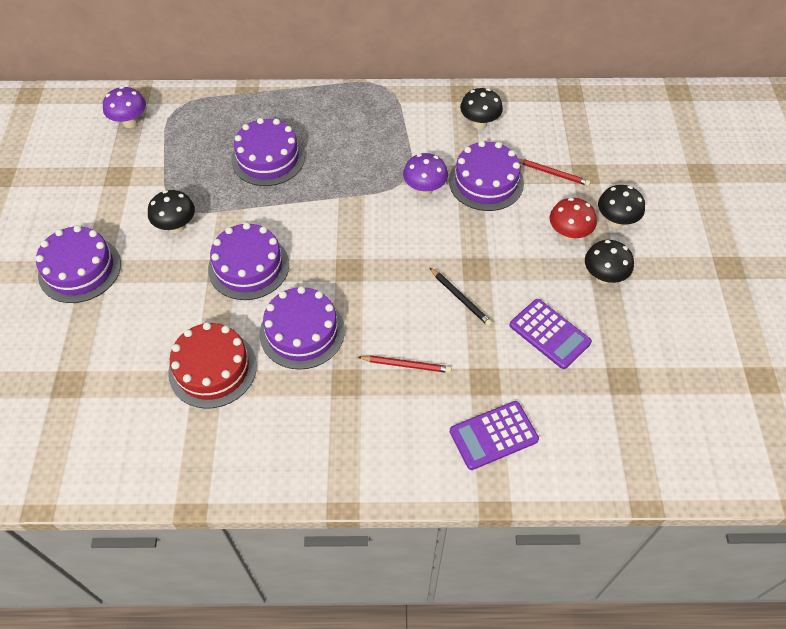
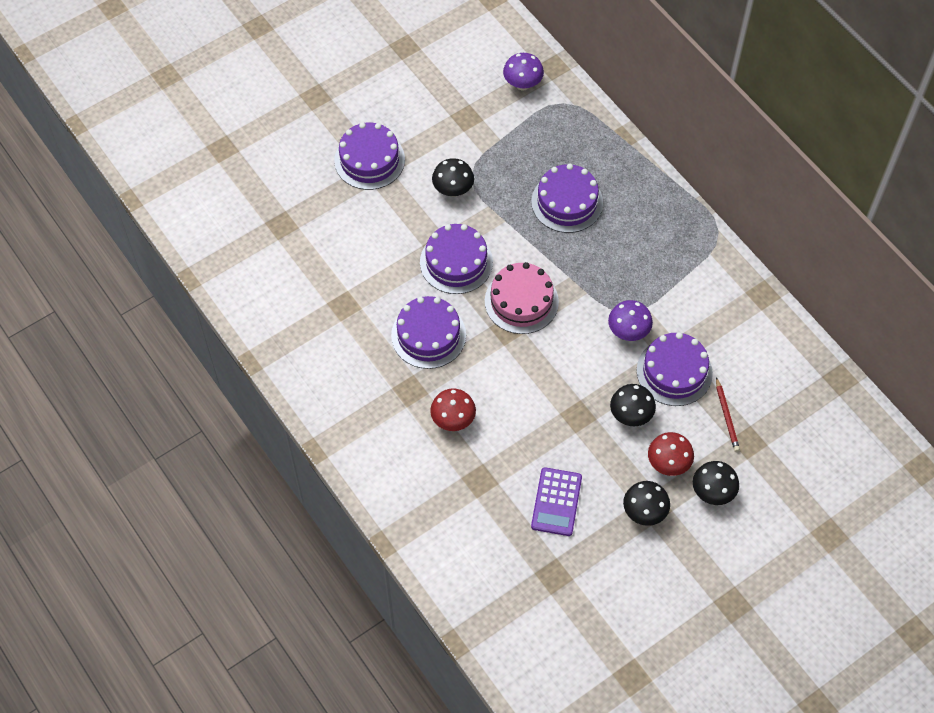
camera: 55 degrees right, 5 degrees up
red cake [168,322,257,408] -> none
red pencil [358,355,451,373] -> red mushroom [430,388,476,431]
black pencil [430,268,492,326] -> none
purple calculator [450,401,539,470] -> none
black mushroom [460,88,503,129] -> black mushroom moved to [610,384,656,426]
none -> pink cake [485,262,559,334]

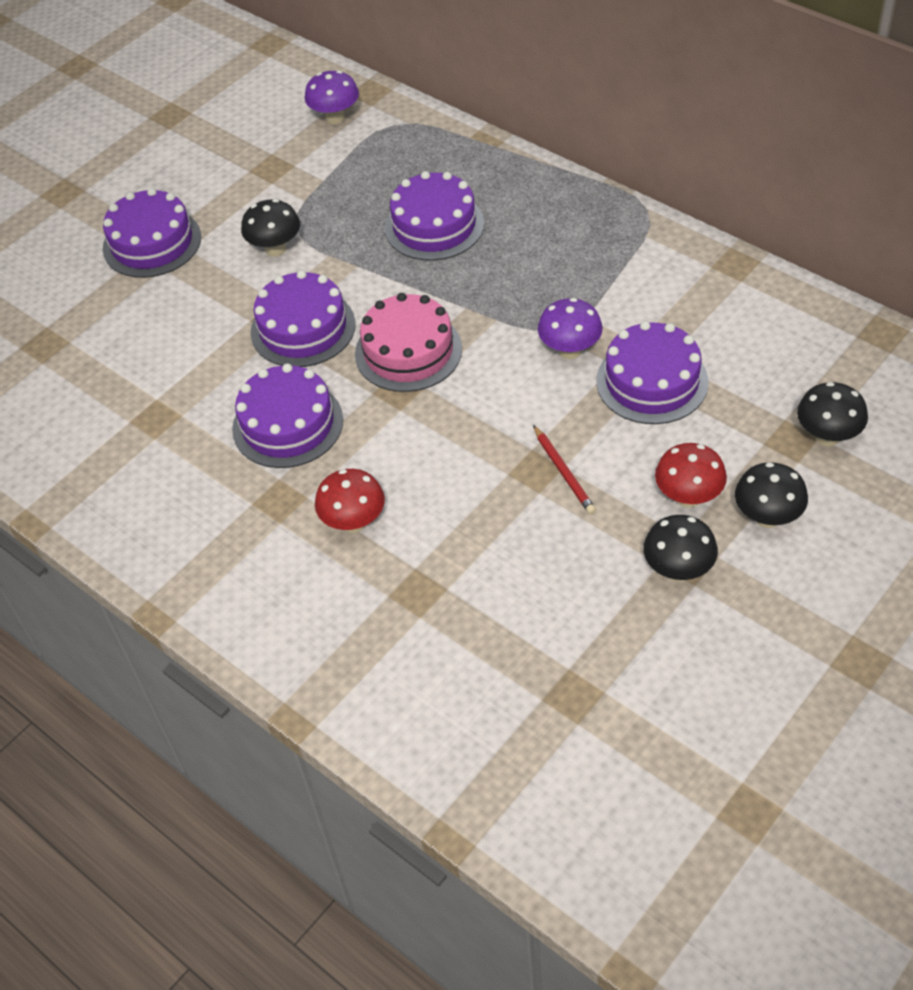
camera: 10 degrees left, 10 degrees down
purple calculator [531,467,582,536] -> none
black mushroom [610,384,656,426] -> black mushroom moved to [797,382,868,446]
red pencil [716,377,740,452] -> red pencil moved to [533,425,596,514]

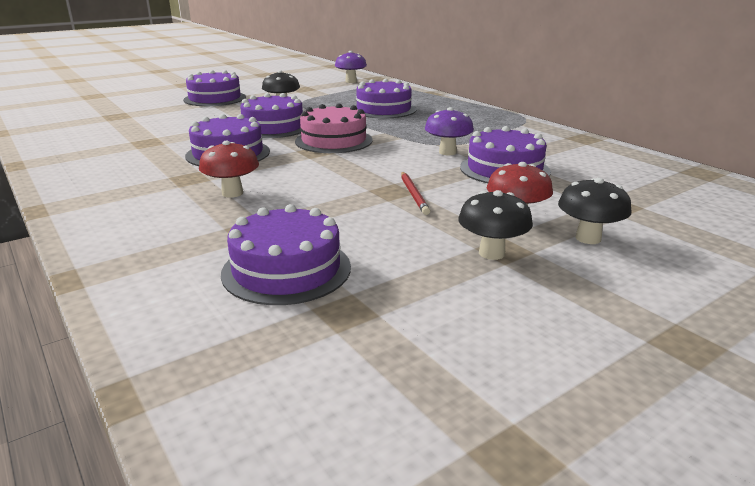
camera: 10 degrees right, 25 degrees down
black mushroom [797,382,868,446] -> none
none -> purple cake [221,204,351,305]

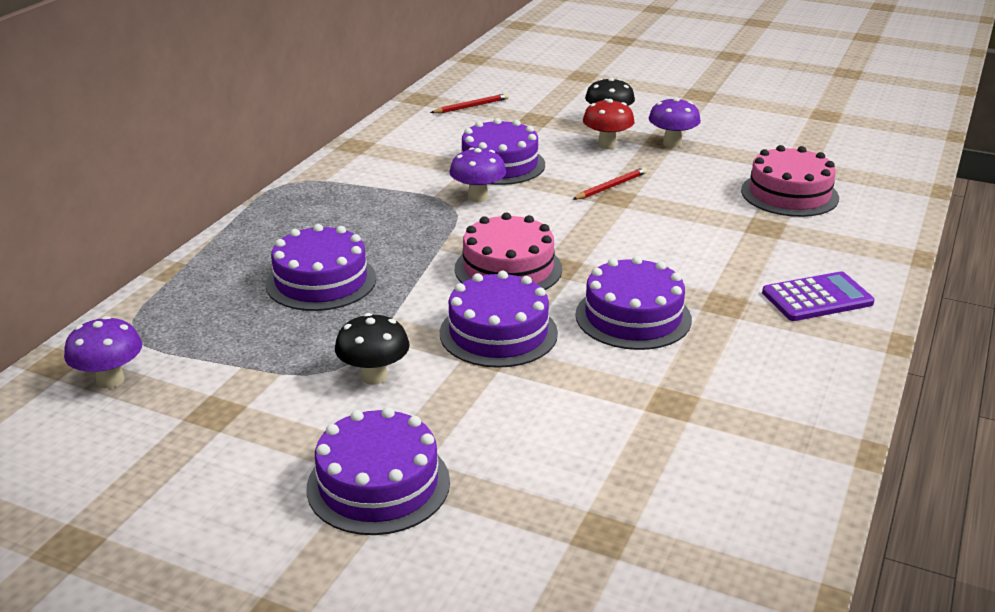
camera: 120 degrees left, 5 degrees up
red mushroom [199,141,259,198] -> none
purple cake [221,204,351,305] -> pink cake [741,145,839,217]
black mushroom [458,190,533,260] -> purple mushroom [649,97,701,147]
none -> red pencil [430,93,509,113]
none -> purple calculator [762,271,875,321]

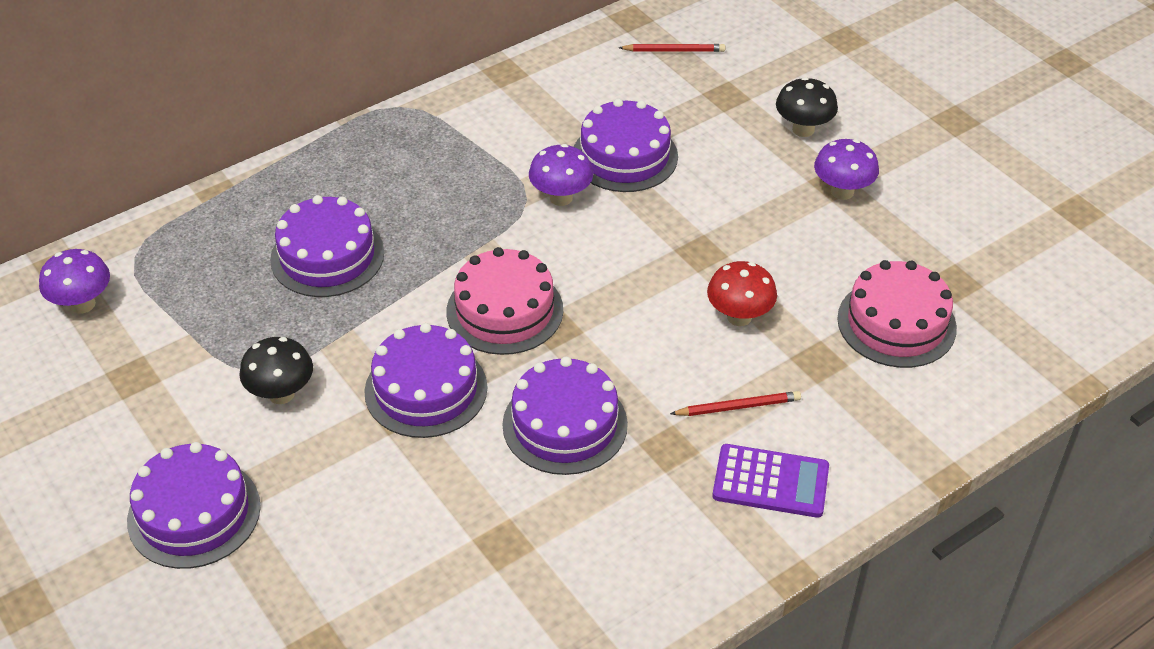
camera: 30 degrees right, 15 degrees up
red pencil [572,167,647,200] -> red pencil moved to [670,391,801,416]
red mushroom [583,99,635,149] -> red mushroom moved to [707,261,777,326]

